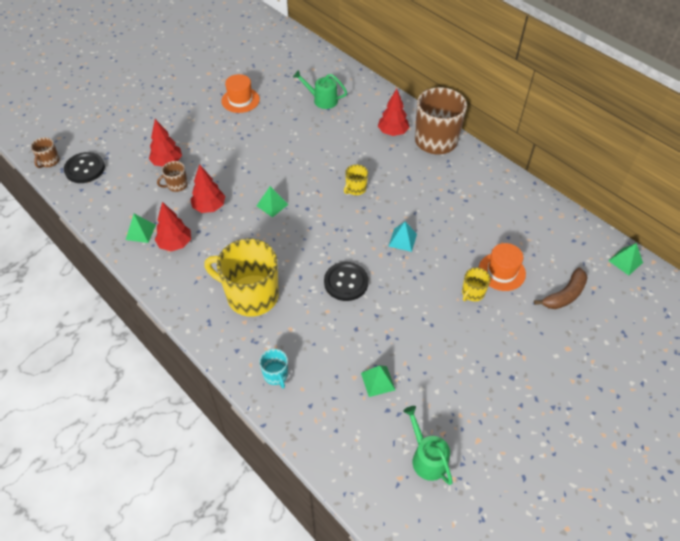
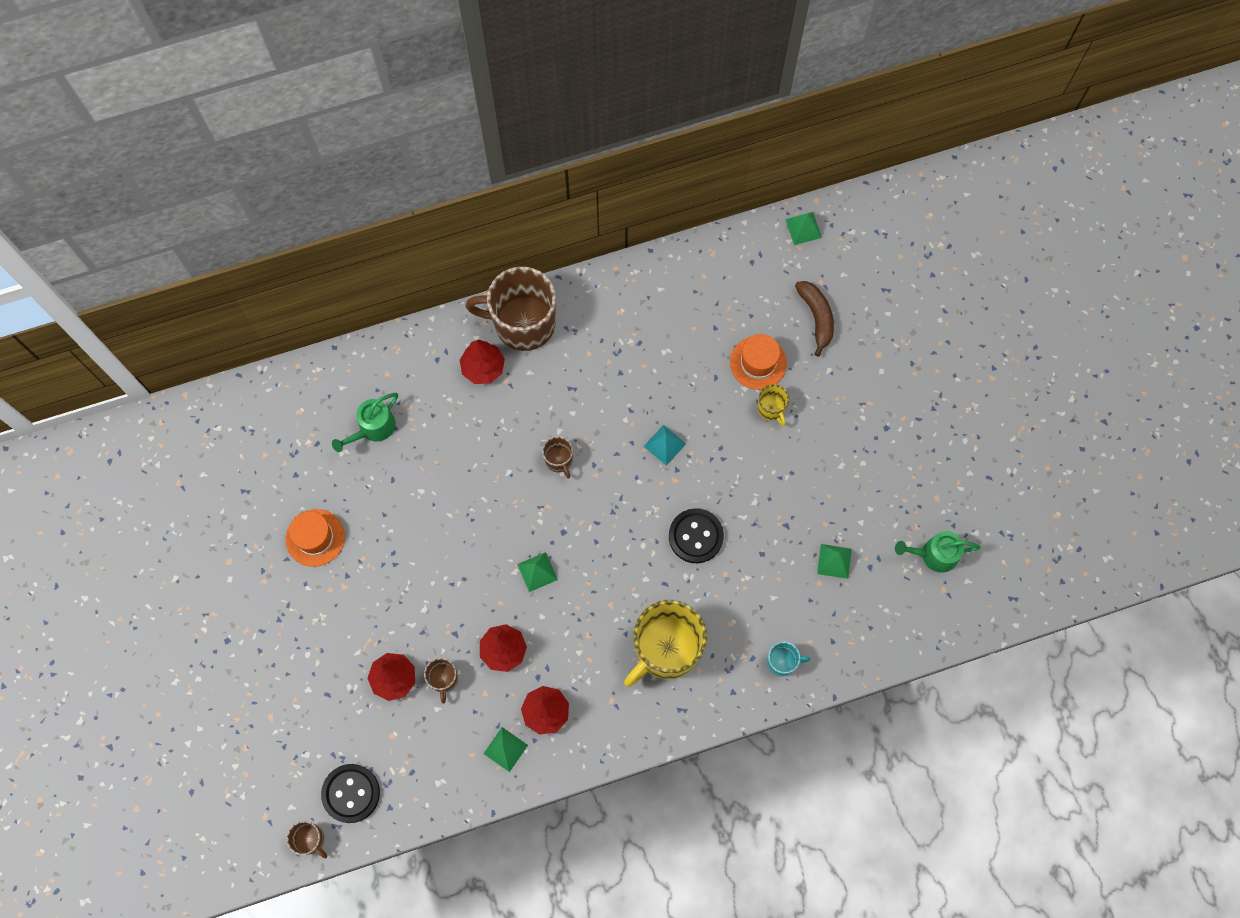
camera: 65 degrees left, 20 degrees up
yellow mug [344,164,368,195] -> brown mug [542,436,573,479]

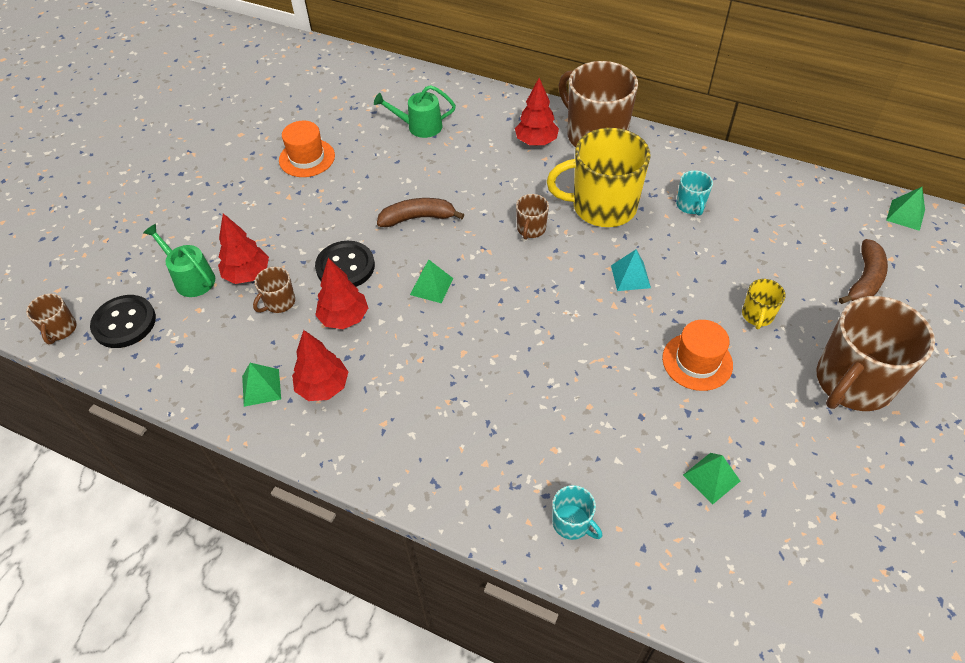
camera: 45 degrees right, 20 degrees down
yellow mug [624,600,707,687] -> yellow mug moved to [547,128,651,227]
black button [669,508,724,563] -> black button moved to [315,241,375,287]
orange hat [730,334,787,390] -> orange hat moved to [662,320,733,391]
green watering can [895,531,980,573] -> green watering can moved to [143,224,215,297]
none -> brown banana [377,198,464,227]
none -> turquoise mug [676,170,713,216]
none -> brown mug [817,296,935,411]

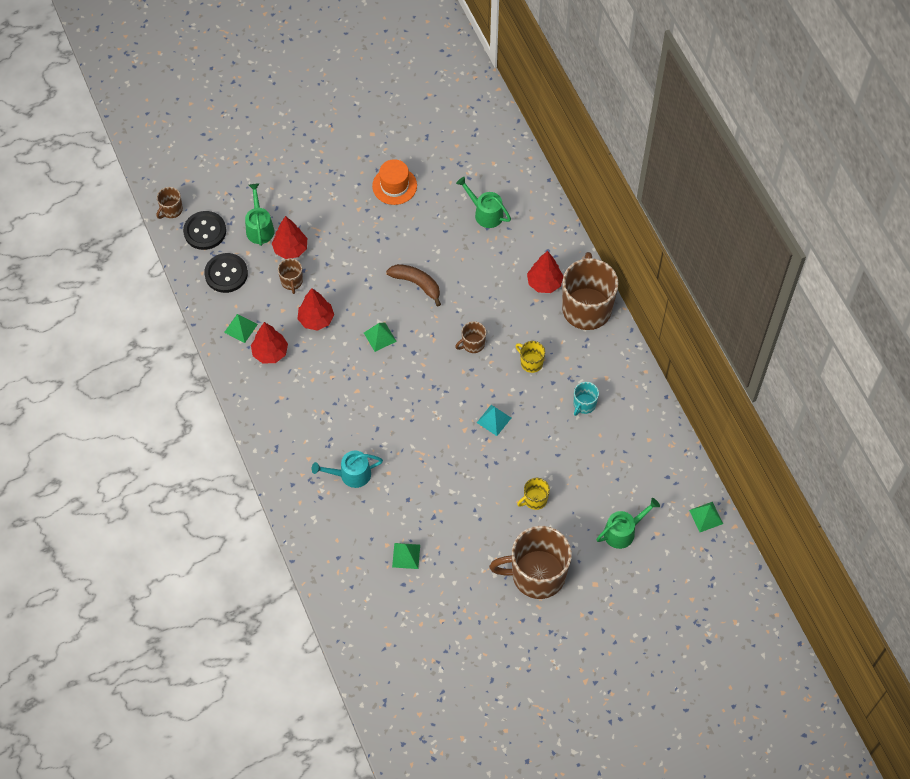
camera: 40 degrees right, 10 degrees up
brown mug [253,267,295,313] -> brown mug turned 90 degrees counterclockwise [278,258,303,294]
black button [315,241,375,287] -> black button moved to [204,253,248,293]
yellow mug [547,128,651,227] -> yellow mug [516,341,545,373], size x0.45
turquoise mug [552,485,602,540] -> none
orange hat [662,320,733,391] -> none
brown banana [839,239,888,304] -> green watering can [596,498,660,549]
none -> turquoise watering can [312,451,383,488]

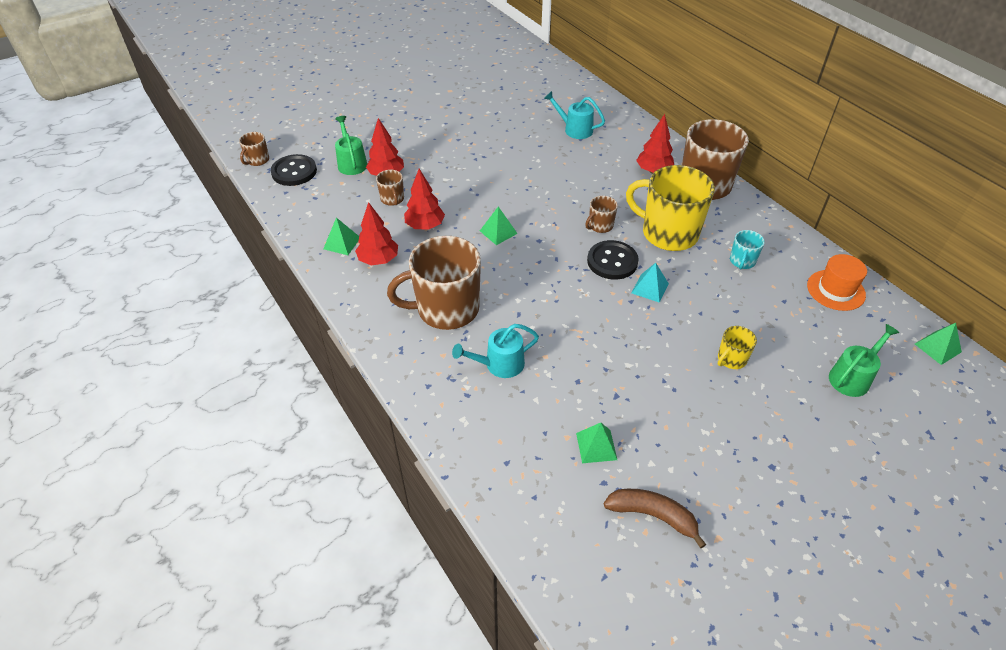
camera: 10 degrees left, 15 degrees down
black button [204,253,248,293] -> black button moved to [587,240,639,280]
orange hat [372,159,417,205] -> orange hat moved to [807,254,867,311]
brown banana [386,264,441,306] -> brown banana moved to [604,489,706,548]
green watering can [456,177,511,228] -> turquoise watering can [544,91,605,139]
brown mug [489,526,572,599] -> brown mug moved to [387,236,481,330]
yellow mug [516,341,545,373] -> yellow mug [626,165,715,251], size x2.24

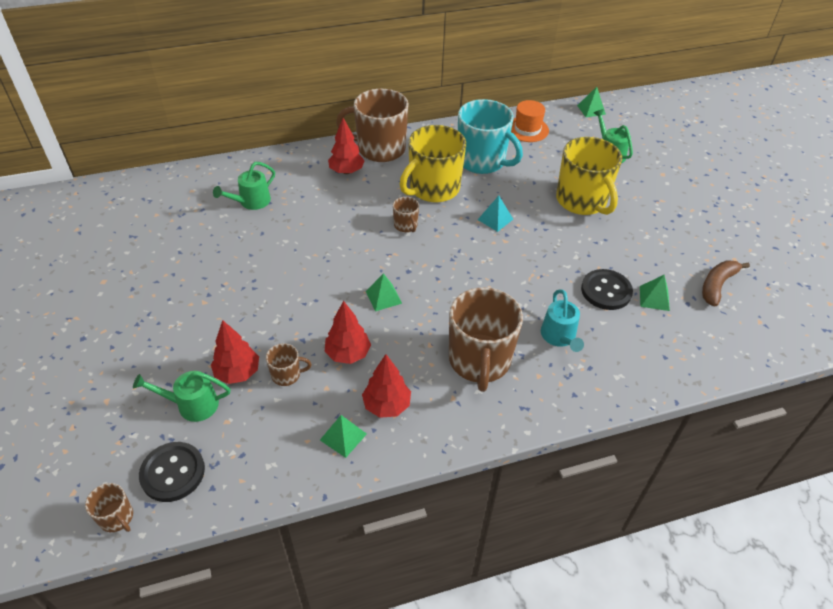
camera: 75 degrees left, 0 degrees up
turquoise watering can [544,91,605,139] -> green watering can [213,162,275,210]
black button [587,240,639,280] -> black button moved to [581,269,633,310]
yellow mug [718,326,757,369] -> yellow mug [556,137,622,215], size x2.24
turquoise mug [730,230,765,269] -> turquoise mug [458,99,523,174], size x2.24

